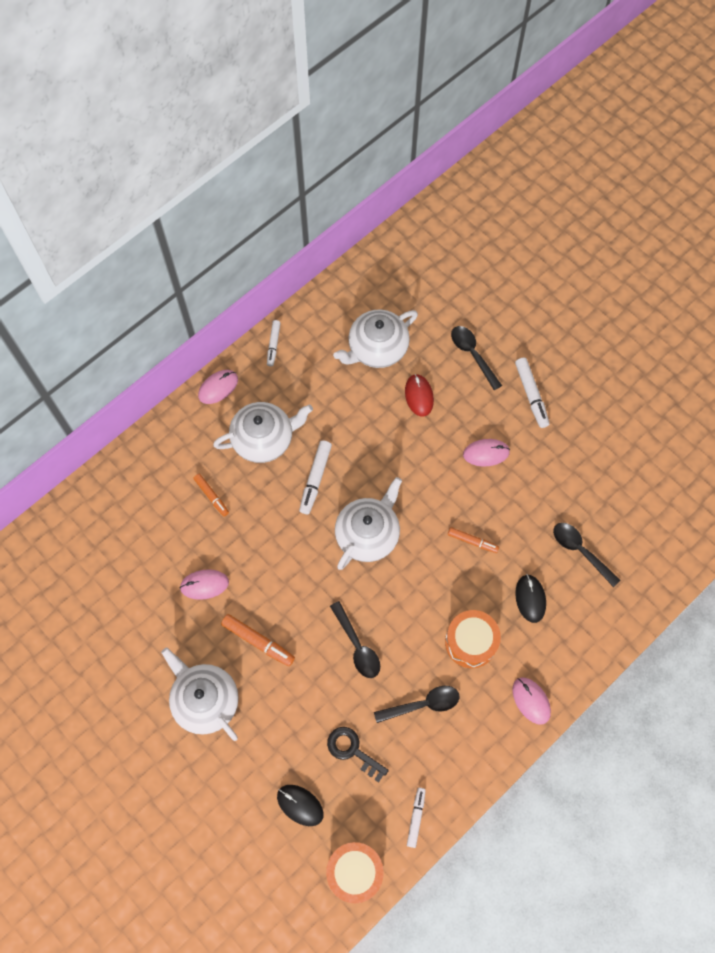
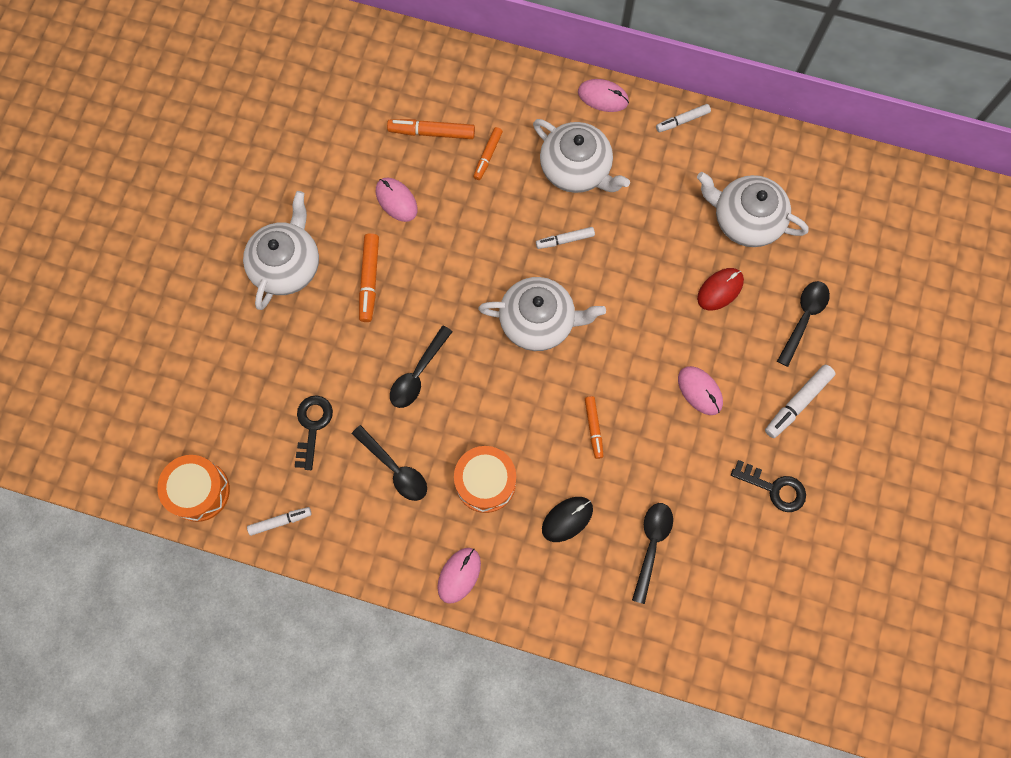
camera: 60 degrees right, 5 degrees up
black mouse [277,785,324,826] -> none
white marker [299,440,332,514] -> white marker [536,227,595,249], size x0.67
none -> orange marker [387,119,475,139]
none -> black key [731,460,806,512]

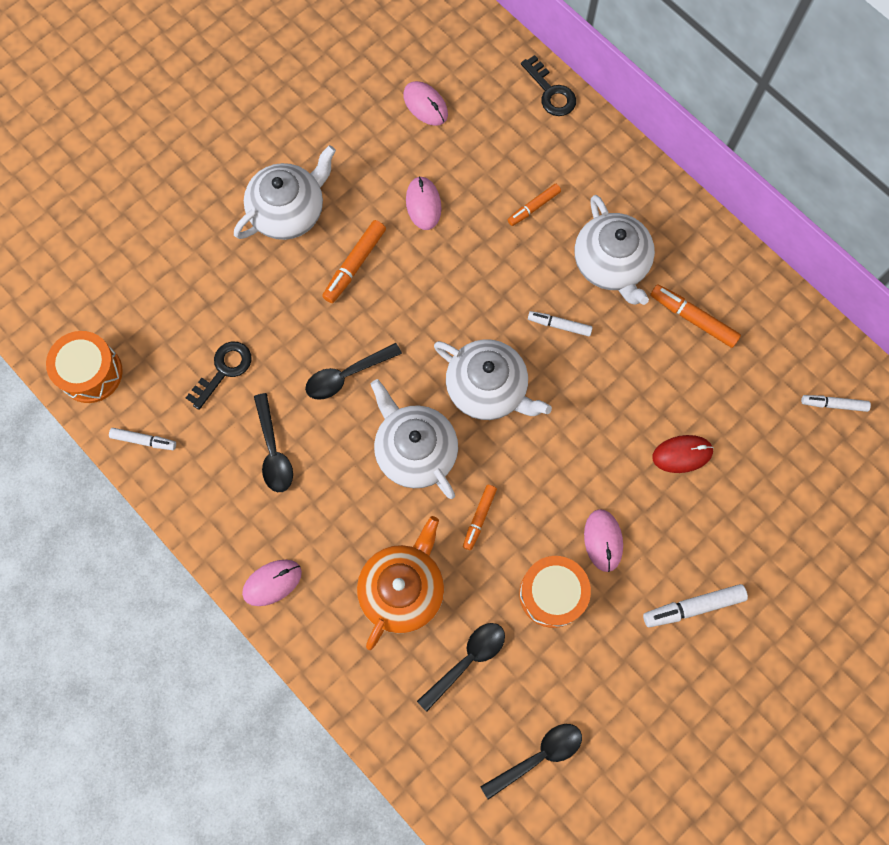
camera: 30 degrees right, 0 degrees up
orange marker [387,119,475,139] -> orange marker moved to [650,284,741,348]
orange drum [454,446,516,513] -> orange drum moved to [519,556,591,628]
black mouse [542,497,593,542] -> orange teapot [357,516,444,650]
pink mouse [578,79,629,112] -> pink mouse moved to [403,81,448,126]
white marker [656,104,711,132] -> white marker moved to [801,395,871,412]
white teapot [697,172,809,247] -> white teapot moved to [371,379,458,499]
black key [731,460,806,512] -> black key moved to [521,55,576,116]
black spoon [777,281,830,367] -> black spoon moved to [480,724,582,800]

